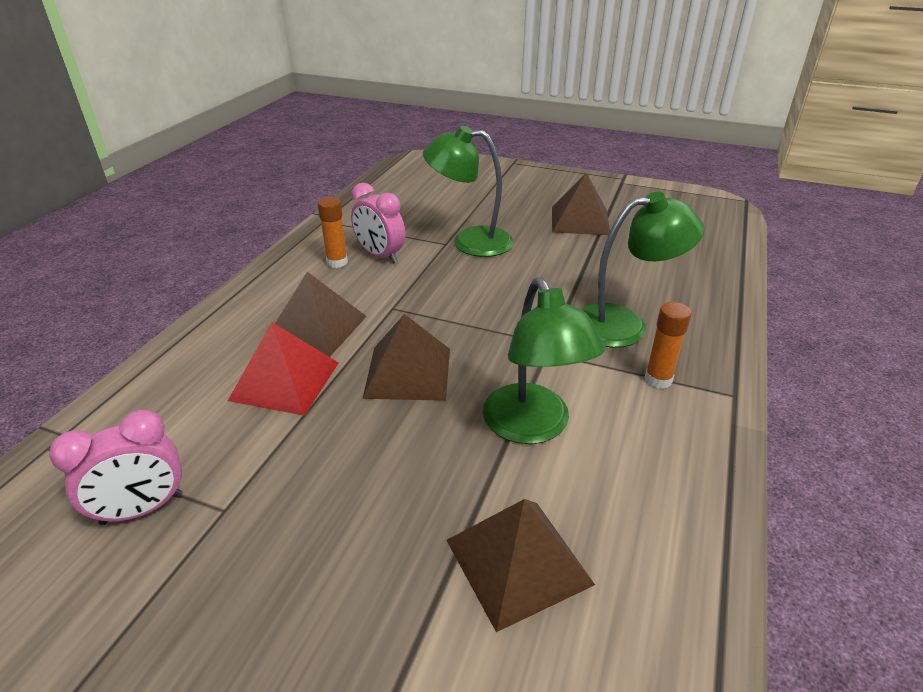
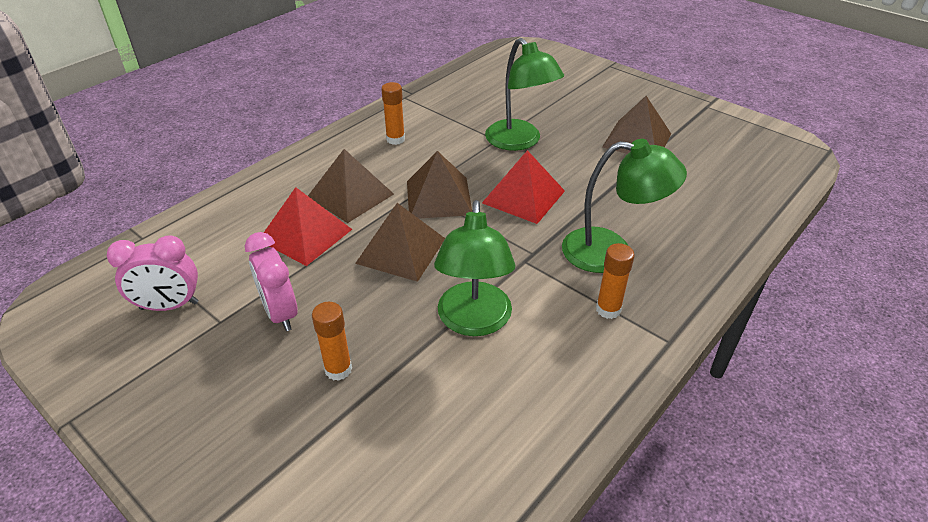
camera: 20 degrees right, 5 degrees up
pink clock [351,183,405,263] -> pink clock moved to [245,232,298,331]
green lamp [423,126,514,257] -> green lamp turned 150 degrees counterclockwise [485,38,564,151]
brown pyramid [446,499,595,632] -> brown pyramid moved to [407,151,472,219]
none -> orange glue stick [312,302,352,381]
none -> red pyramid [482,150,565,224]

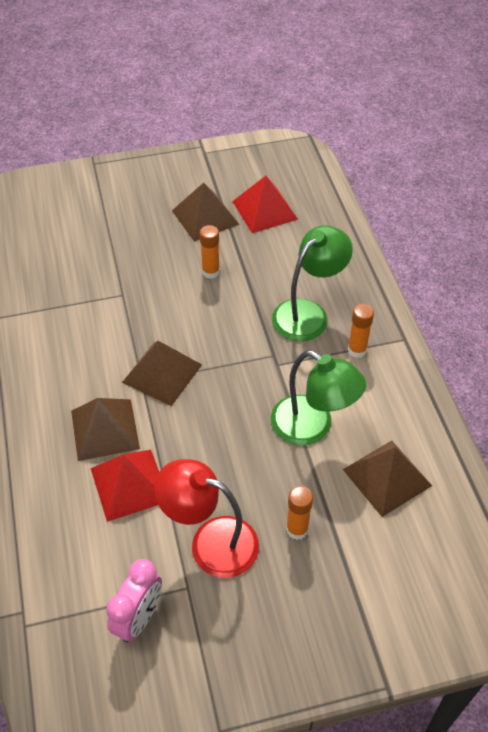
camera: 55 degrees left, 10 degrees up
pink clock [245,232,298,331] -> red lamp [154,459,259,578]
brown pyramid [355,203,445,282] -> brown pyramid moved to [343,441,432,517]
orange glue stick [381,82,405,145] -> orange glue stick moved to [200,225,220,279]
red pyramid [482,150,565,224] -> red pyramid moved to [232,176,298,233]
green lamp [485,38,564,151] -> none

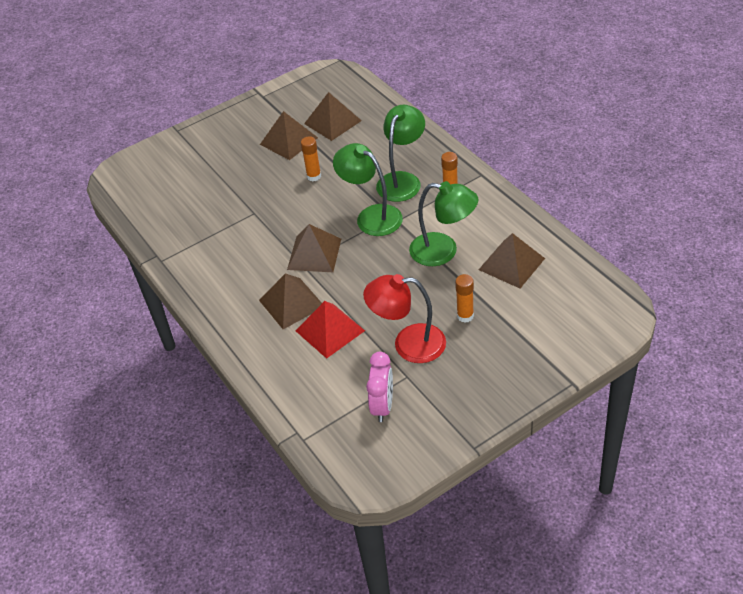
camera: 15 degrees left, 5 degrees down
red pyramid [232,176,298,233] -> brown pyramid [304,92,362,141]
none -> green lamp [333,143,403,236]

